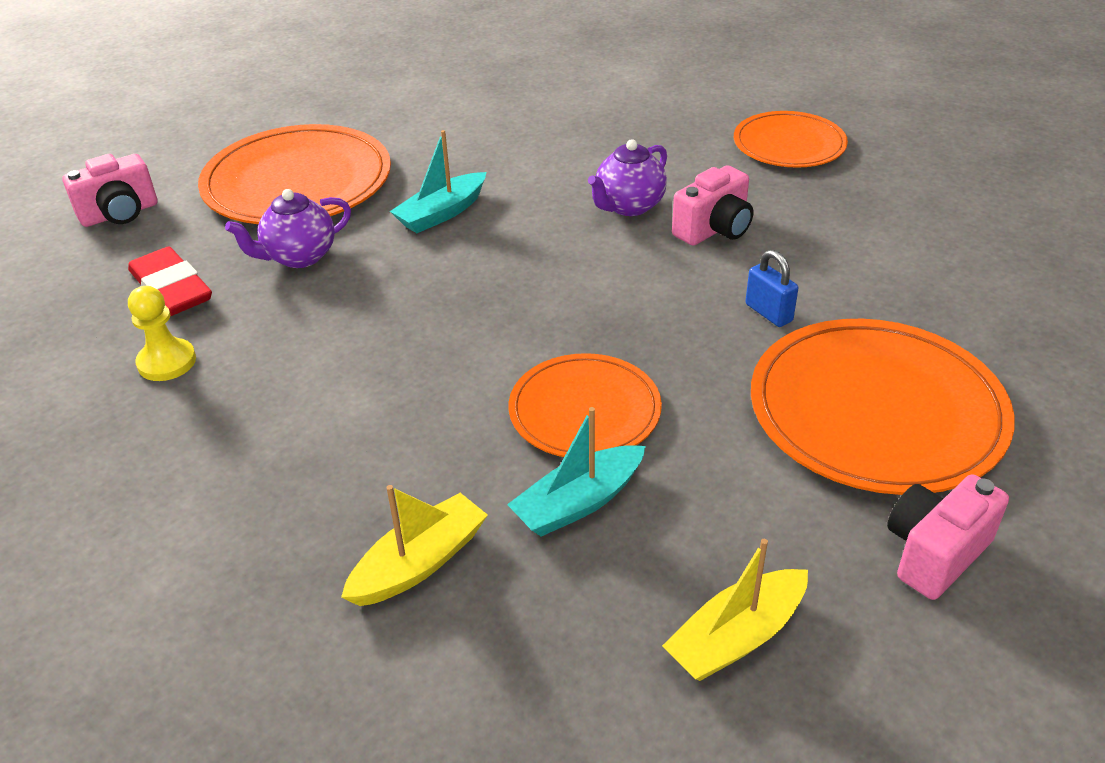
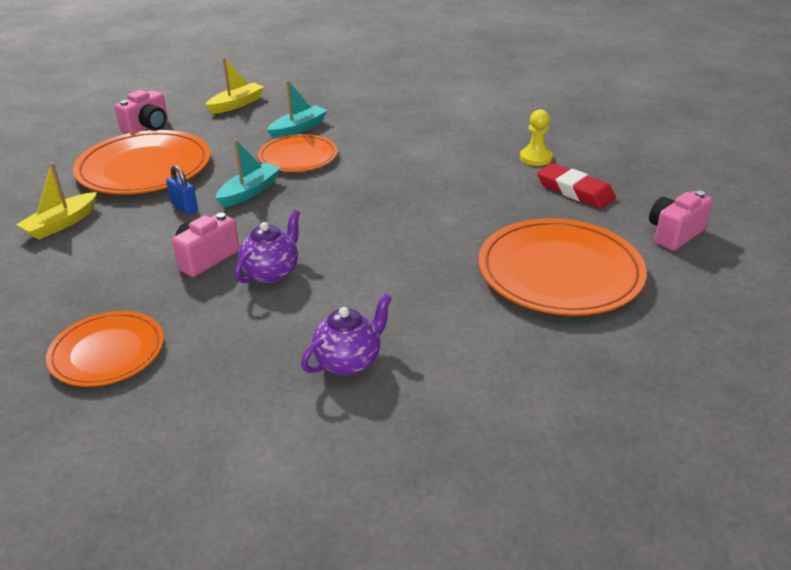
camera: 170 degrees right, 5 degrees down
purple teapot [225,189,351,268] -> purple teapot moved to [301,293,392,376]
yellow boat [341,485,488,606] -> yellow boat moved to [16,162,97,240]
turquoise boat [390,130,486,233] -> turquoise boat moved to [216,139,281,208]

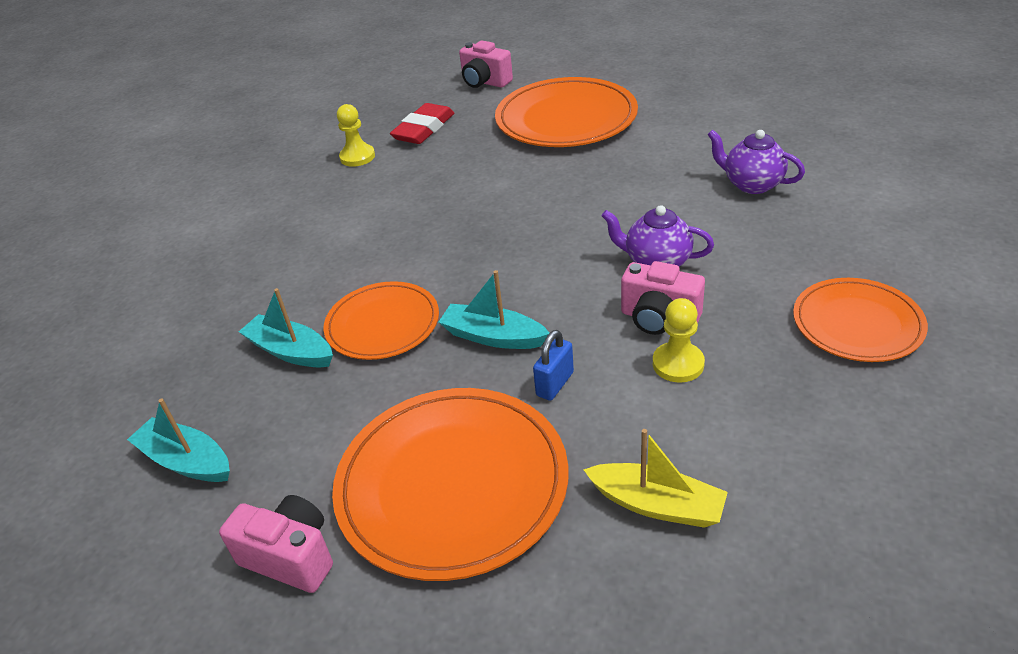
camera: 100 degrees left, 5 degrees up
yellow boat [205,57,264,114] -> turquoise boat [127,398,230,482]
none -> yellow pawn [653,298,705,383]

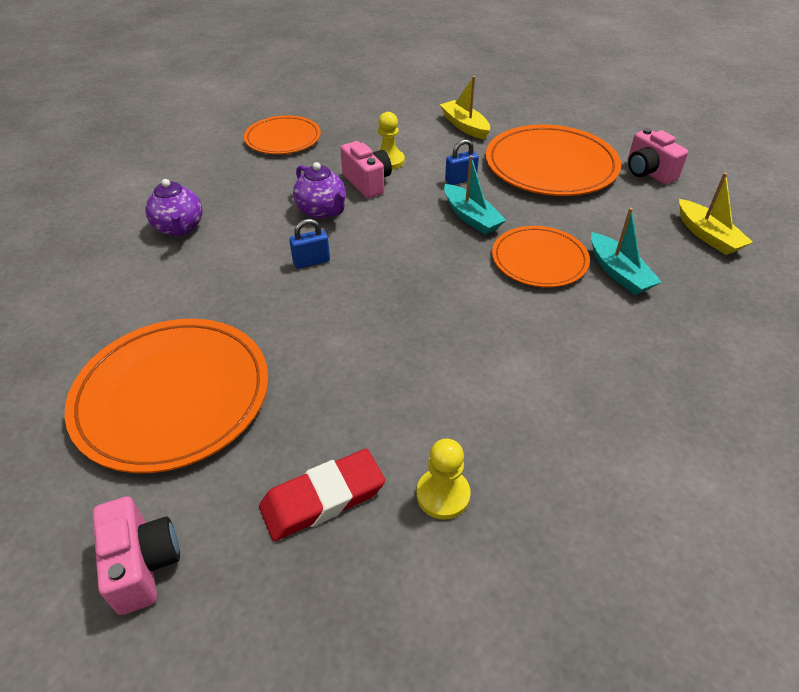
camera: 150 degrees left, 5 degrees up
turquoise boat [127,398,230,482] -> yellow boat [679,172,753,255]
none -> blue padlock [289,219,330,269]

